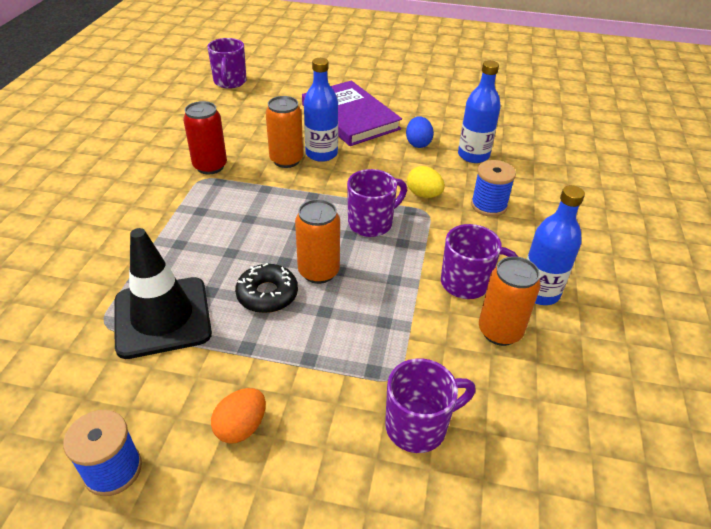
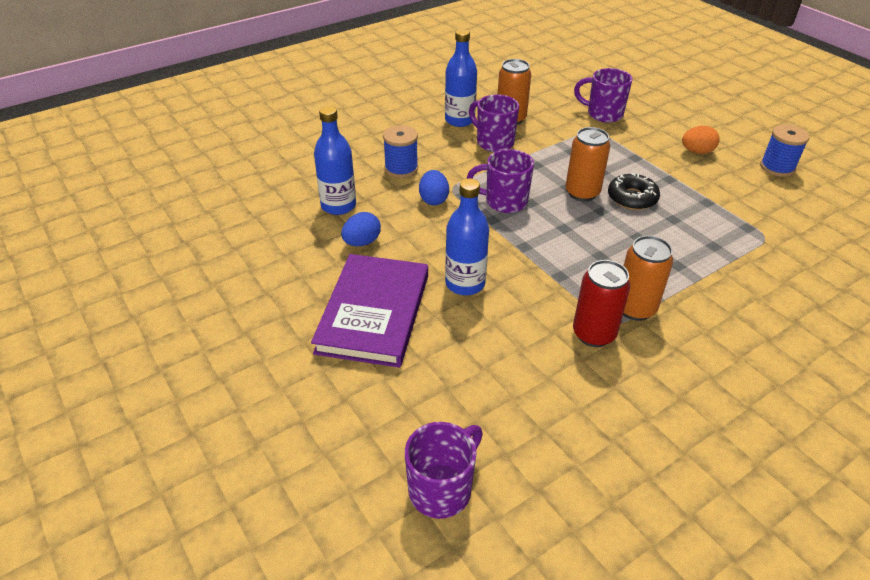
camera: 135 degrees left, 0 degrees up
black traffic cone [115,228,212,359] -> none
orange can [266,96,303,168] -> orange can moved to [623,236,673,321]
yellow egg [407,166,445,198] -> blue egg [419,170,449,205]

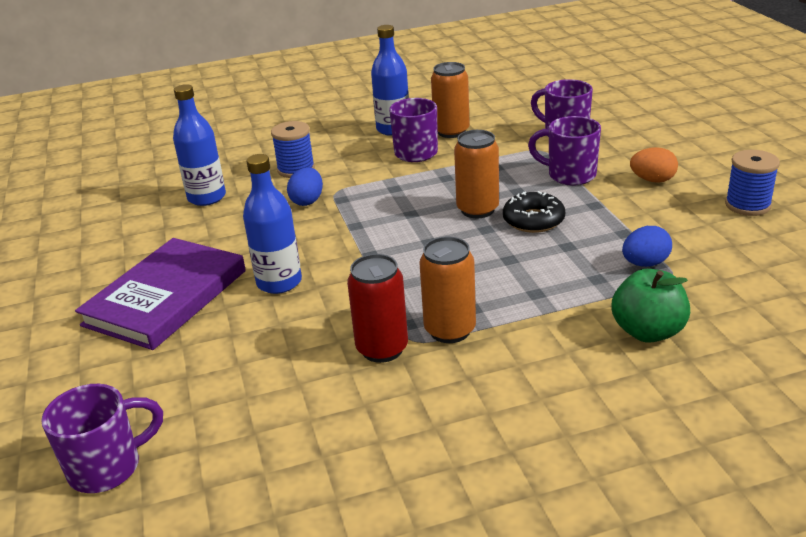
camera: 20 degrees right, 10 degrees down
blue egg [341,212,381,246] -> blue egg moved to [622,226,672,267]
purple mug [467,149,534,213] -> purple mug moved to [528,116,601,186]
none -> green apple [611,269,690,343]

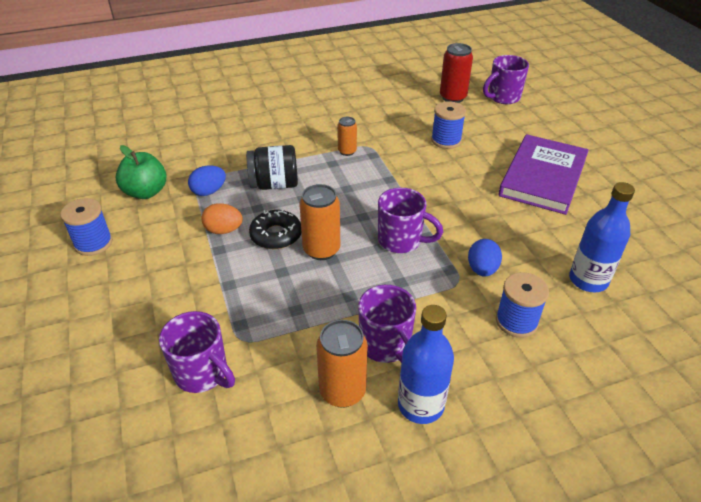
camera: 175 degrees right, 10 degrees up
blue bottle [243,154,302,294] -> none
red can [347,254,408,363] -> red can moved to [440,43,473,103]
orange can [419,237,476,343] -> orange can [337,117,357,156], size x0.61
purple mug [528,116,601,186] -> purple mug moved to [378,188,443,253]
green apple [611,269,690,343] -> green apple moved to [115,145,166,199]
orange egg [630,147,678,183] -> orange egg moved to [201,203,243,234]
none -> black jar [246,145,298,190]
none -> blue spool [431,101,466,149]

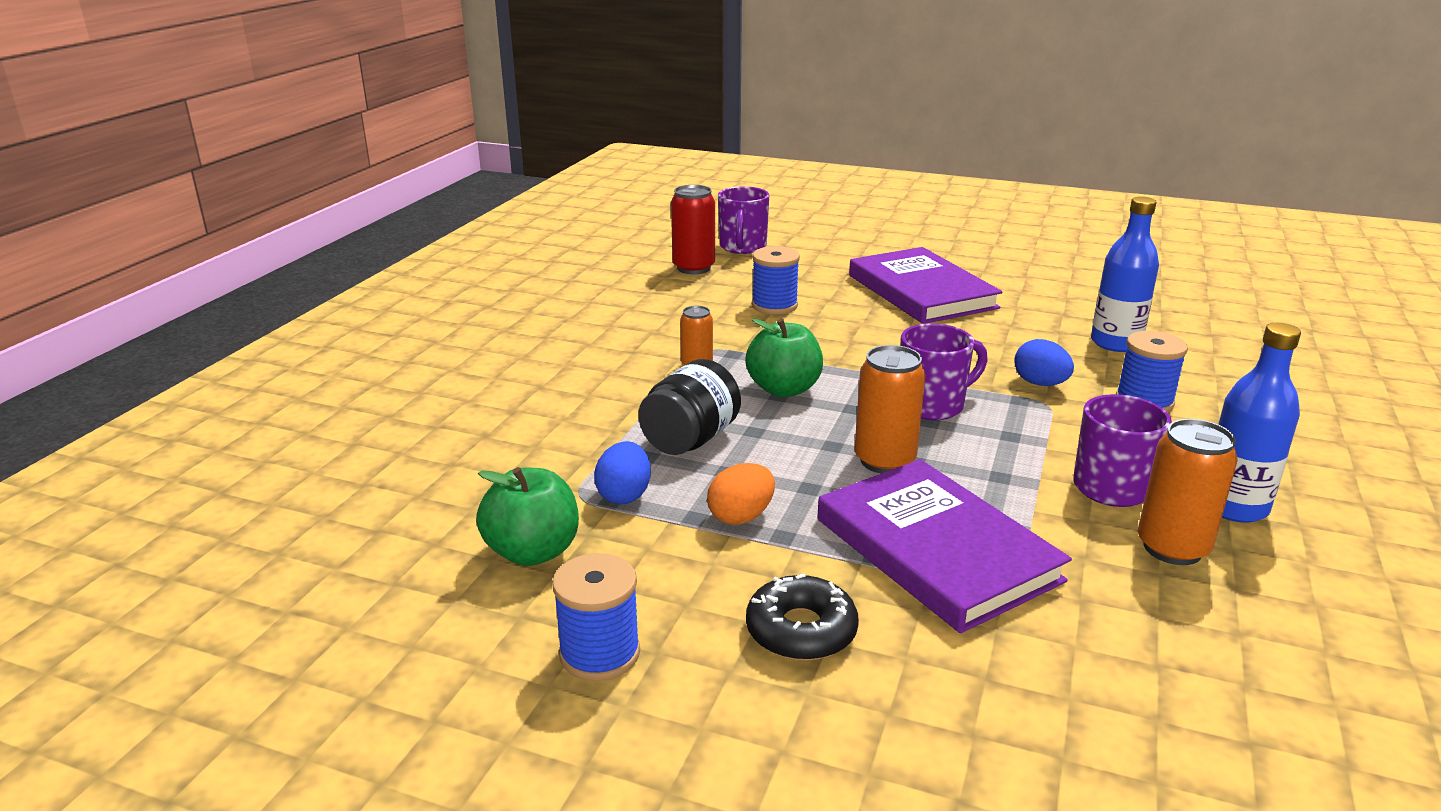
camera: 50 degrees left, 15 degrees down
purple mug [159,311,235,393] -> none
black donut [249,209,301,249] -> black donut moved to [746,574,859,661]
none -> green apple [745,319,823,397]
none -> purple book [817,459,1072,633]

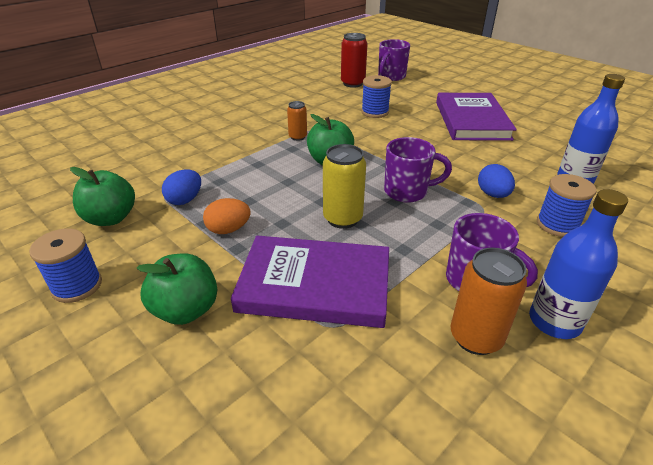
camera: 25 degrees right, 10 degrees up
black jar [638,359,741,455] -> none
black donut [746,574,859,661] -> green apple [136,253,217,325]
purple book [817,459,1072,633] -> purple book turned 75 degrees counterclockwise [231,235,389,328]
orange can [854,345,925,473] -> yellow can [323,144,366,229]

